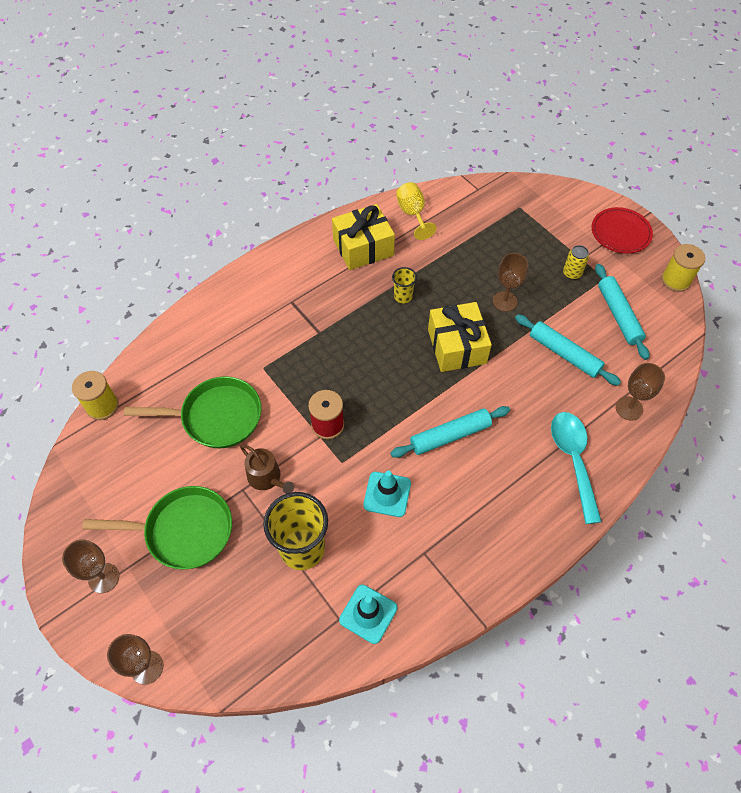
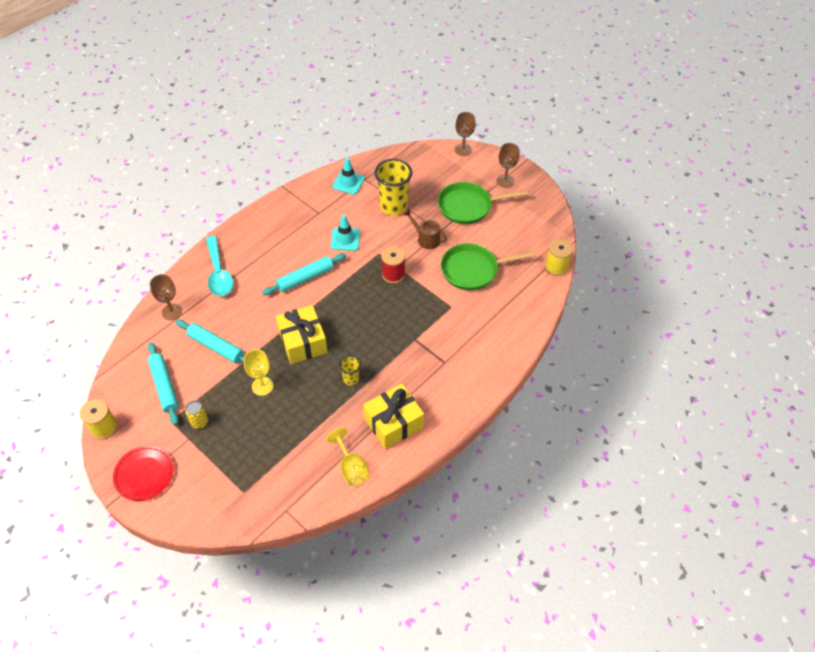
camera: 170 degrees right, 5 degrees down
brown goblet [493,253,528,312] -> yellow goblet [244,349,273,396]

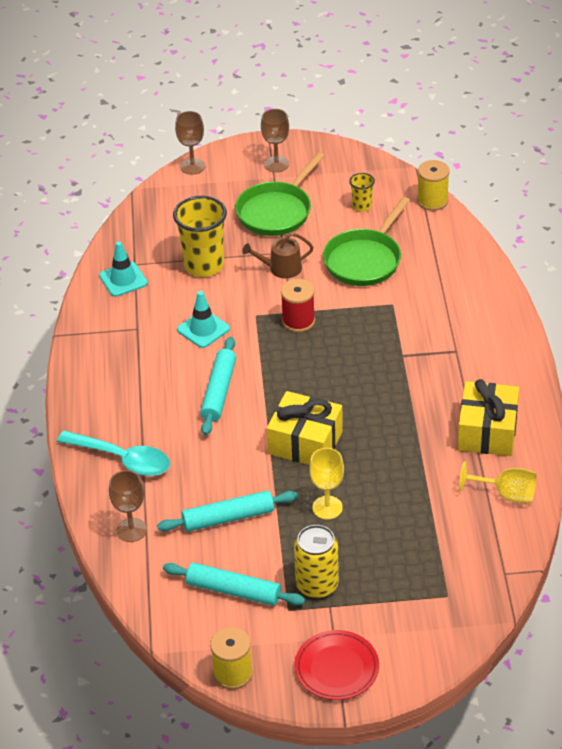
camera: 45 degrees left, 10 degrees down
yellow can [185,401,208,429] -> yellow can [294,525,339,599], size x1.69
yellow cup [339,356,360,385] -> yellow cup moved to [349,173,375,212]

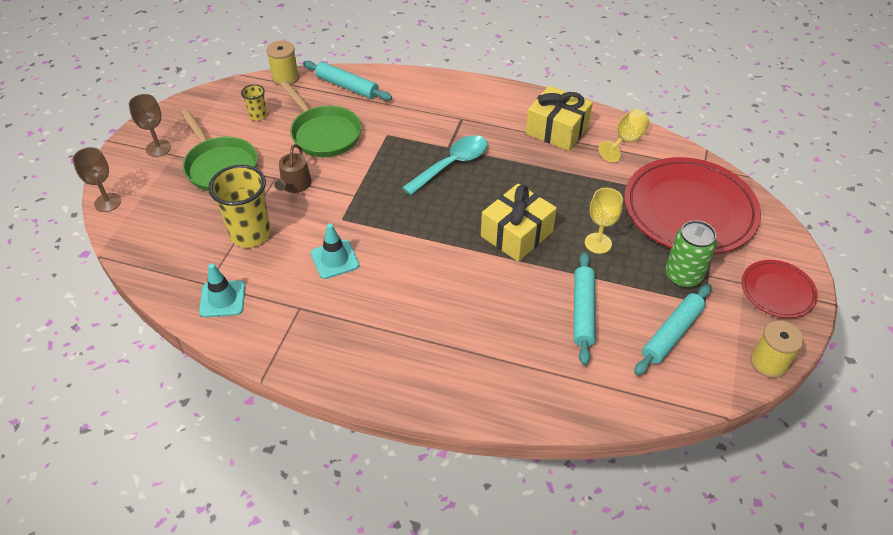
camera: 70 degrees left, 5 degrees up
turquoise spoon [57,431,170,476] -> turquoise spoon moved to [402,135,488,195]
brown goblet [109,470,147,542] -> none
turquoise rolling pin [200,337,236,435] -> turquoise rolling pin moved to [303,61,392,101]
red spool [281,279,315,332] -> none
yellow can [294,525,339,599] -> green can [665,220,717,288]
none -> red plate [624,157,761,254]

